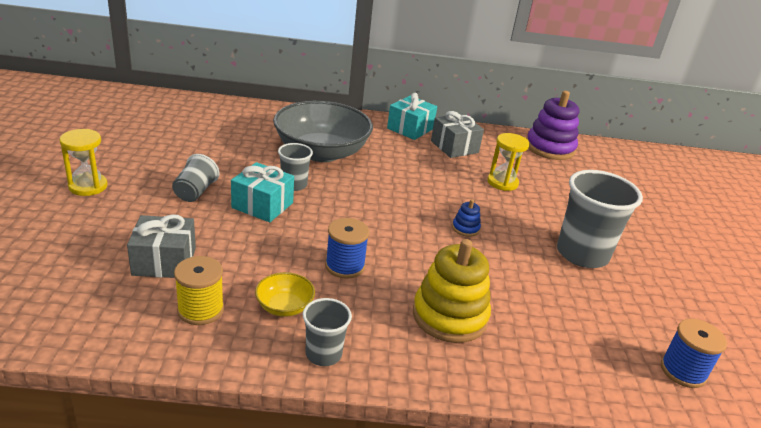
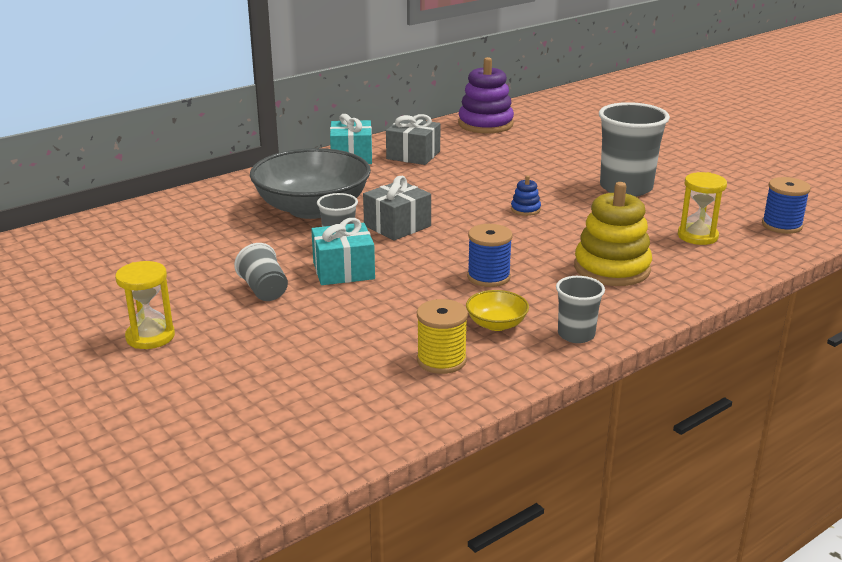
camera: 35 degrees left, 5 degrees down
grey gift [127,214,196,278] -> grey gift moved to [363,176,431,241]
yellow hourglass [487,133,529,191] -> yellow hourglass moved to [678,172,727,245]

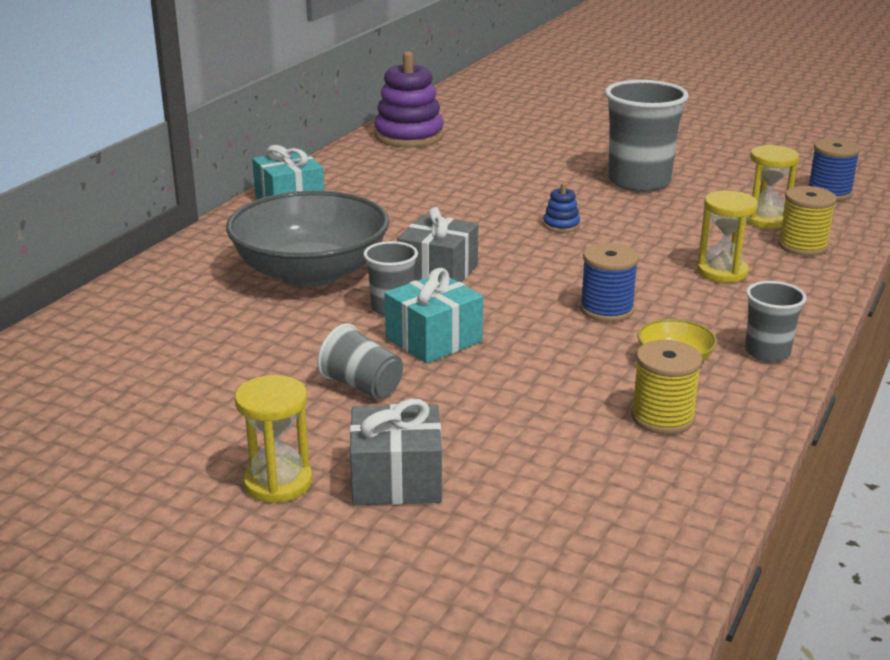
camera: 25 degrees left, 0 degrees up
grey gift [386,114,440,165] -> grey gift moved to [350,399,442,505]
yellow stacking toy [574,182,652,286] -> yellow hourglass [697,191,758,283]
none -> yellow spool [778,186,837,256]

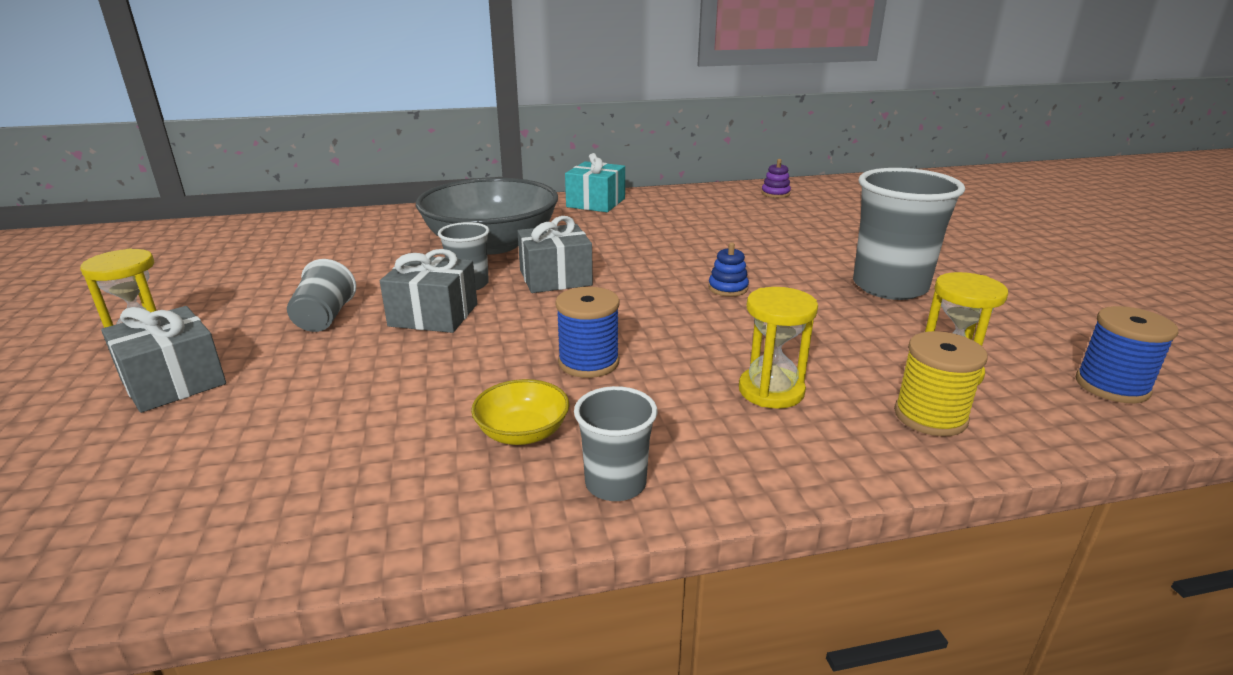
camera: 50 degrees right, 0 degrees up
purple stacking toy [374,51,444,147] -> purple stacking toy [761,159,791,198], size x0.44
turquoise gift [384,268,483,363] -> grey gift [380,249,477,333]
yellow spool [631,340,702,435] -> none

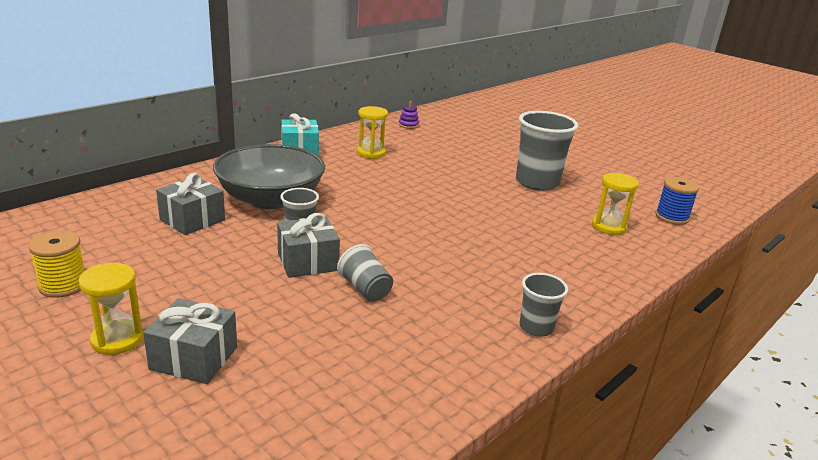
camera: 35 degrees left, 0 degrees up
grey cup [287,259,356,332] -> grey cup moved to [337,244,393,302]
yellow bowl [471,379,569,445] -> none
grey gift [517,216,593,293] -> grey gift moved to [156,173,225,235]
blue spool [555,287,620,378] -> none
blue stacking toy [709,242,749,297] -> none
yellow hourglass [739,287,818,409] -> yellow hourglass moved to [357,106,388,159]
yellow spool [894,331,988,436] -> yellow spool moved to [28,231,84,298]

